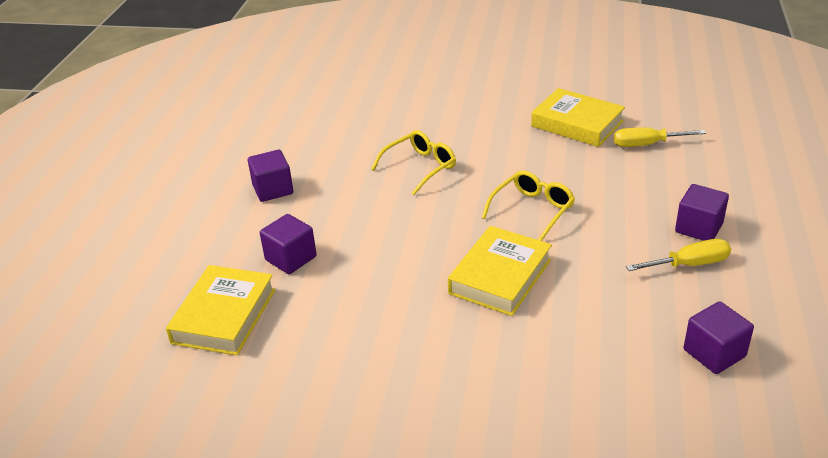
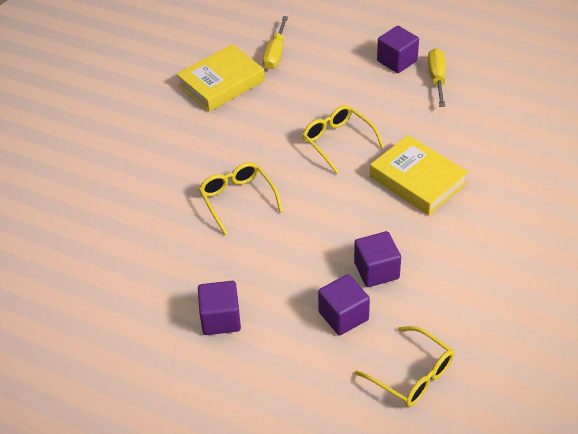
camera: 75 degrees left, 10 degrees up
yellow book [166,265,275,356] -> yellow glasses [355,326,454,407]
purple cube [684,301,754,374] -> purple cube moved to [354,231,401,287]

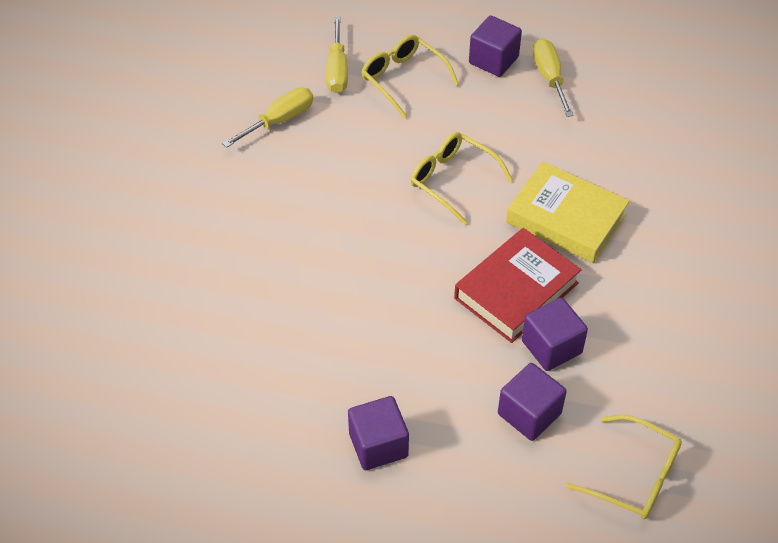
camera: 15 degrees left, 5 degrees up
yellow book [176,44,265,112] -> yellow screwdriver [222,87,313,148]
yellow glasses [199,162,283,235] -> yellow glasses moved to [362,35,459,119]
none -> red book [454,228,581,343]

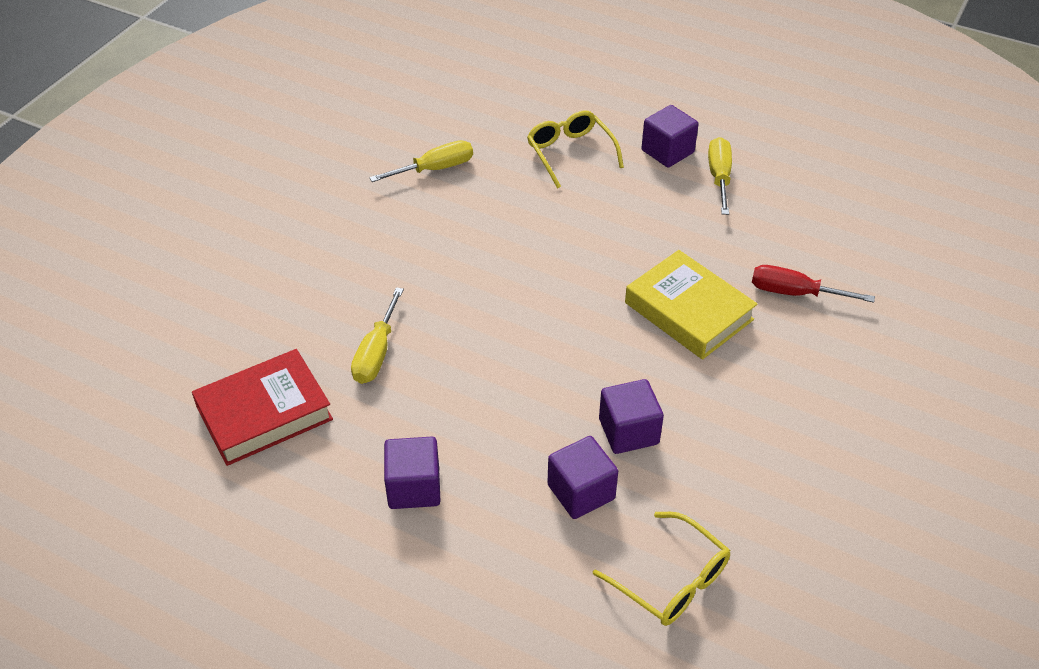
camera: 15 degrees right, 5 degrees down
yellow screwdriver [326,17,348,93] -> yellow screwdriver moved to [351,287,404,384]
yellow glasses [410,132,513,225] -> none
red book [454,228,581,343] -> red book moved to [192,349,333,466]
none -> red screwdriver [752,265,875,303]

